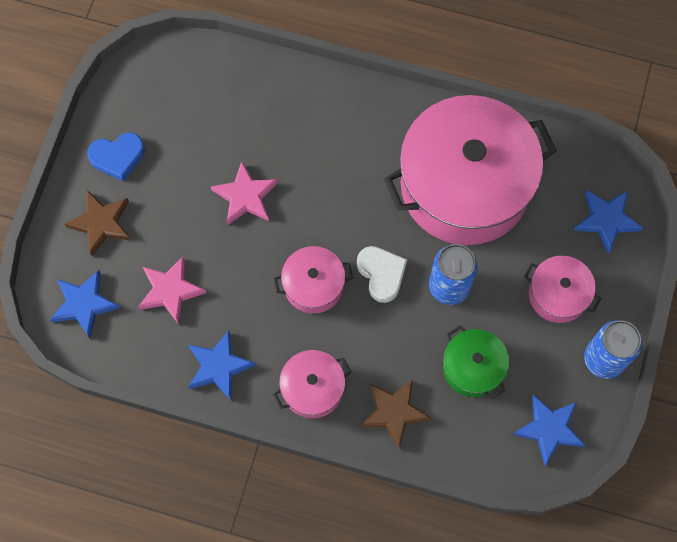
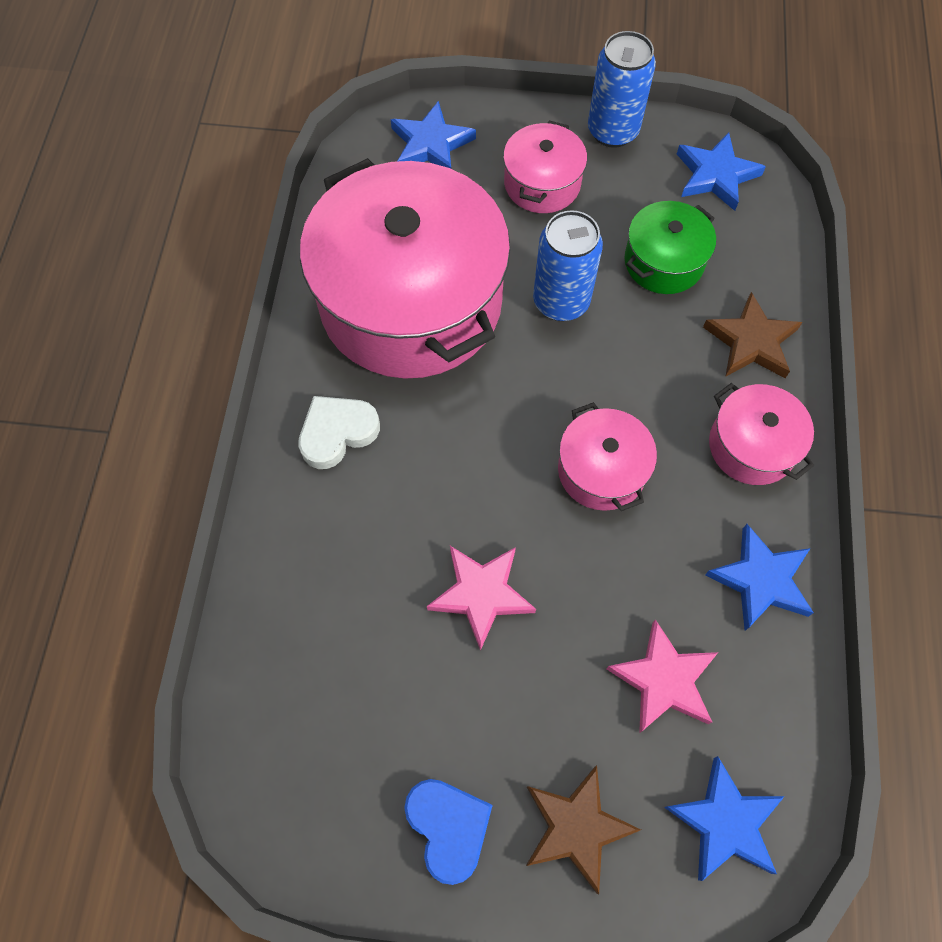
camera: 100 degrees left, 5 degrees down
white heart [357,246,407,303] -> white heart moved to [298,396,380,469]

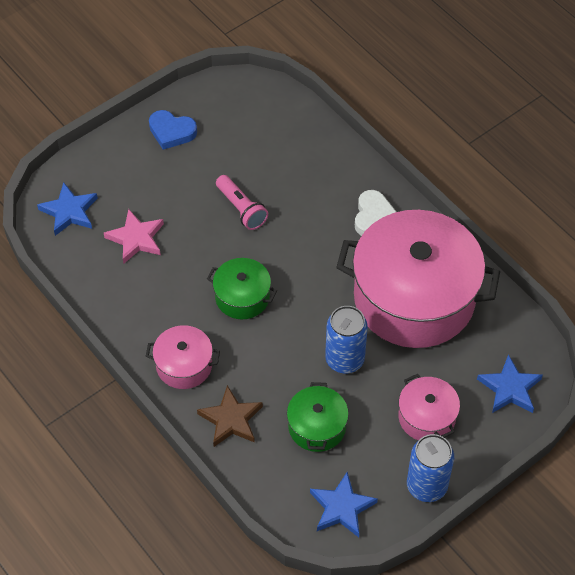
camera: 135 degrees right, 10 degrees down
pink star [427,546,536,651] -> pink flashlight [216,175,268,230]
brown star [526,765,641,894] -> none
pink pot [558,402,657,511] -> green pot [207,258,277,319]
blue star [705,524,814,631] -> none

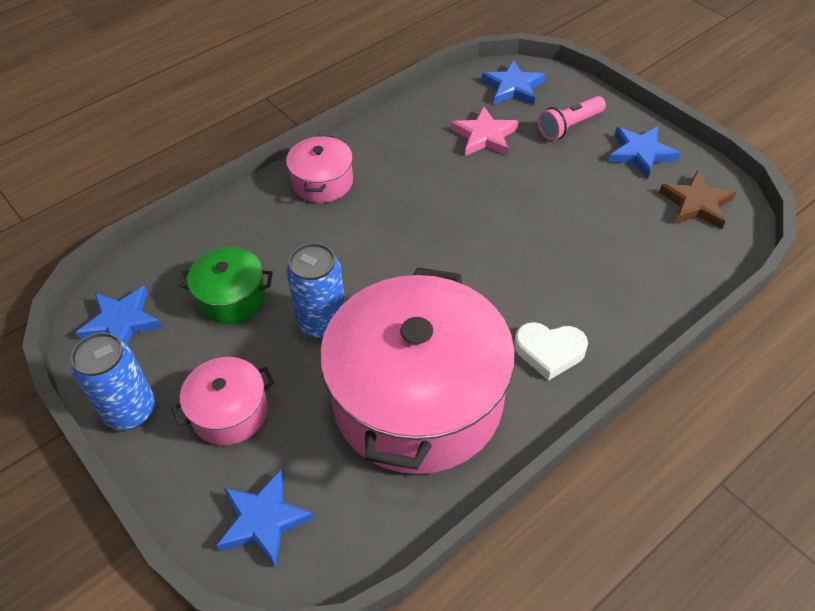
camera: 90 degrees right, 5 degrees down
blue heart [149,110,197,150] -> blue star [609,126,680,178]
brown star [197,385,263,447] -> brown star moved to [659,170,736,229]
green pot [207,258,277,319] -> none
pink flashlight [216,175,268,230] -> pink flashlight moved to [538,96,606,141]

